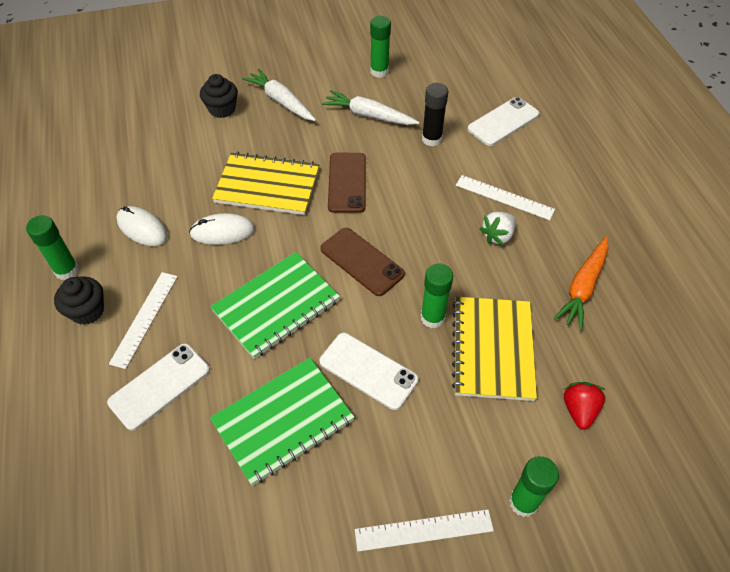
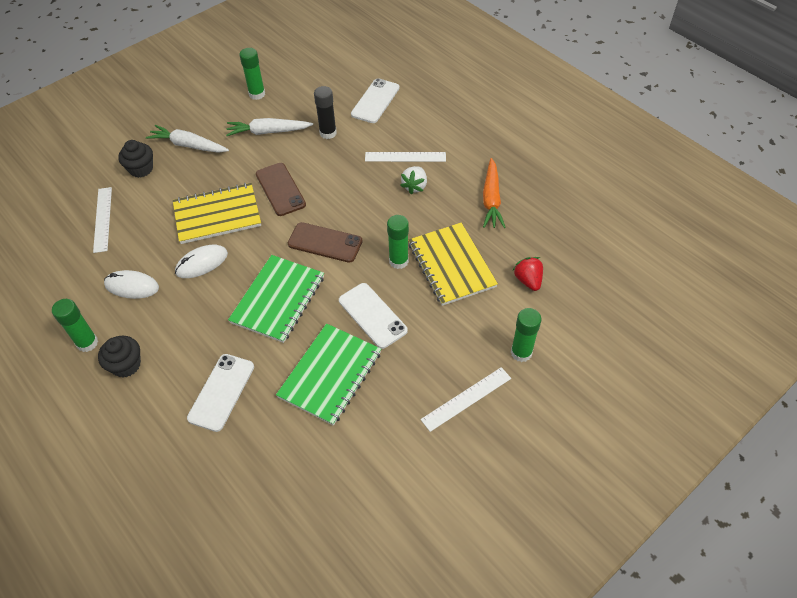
camera: 25 degrees left, 0 degrees up
white ruler [109,272,178,369] -> white ruler moved to [93,187,112,253]
white phone [319,333,418,410] -> white phone turned 45 degrees clockwise [339,283,408,349]

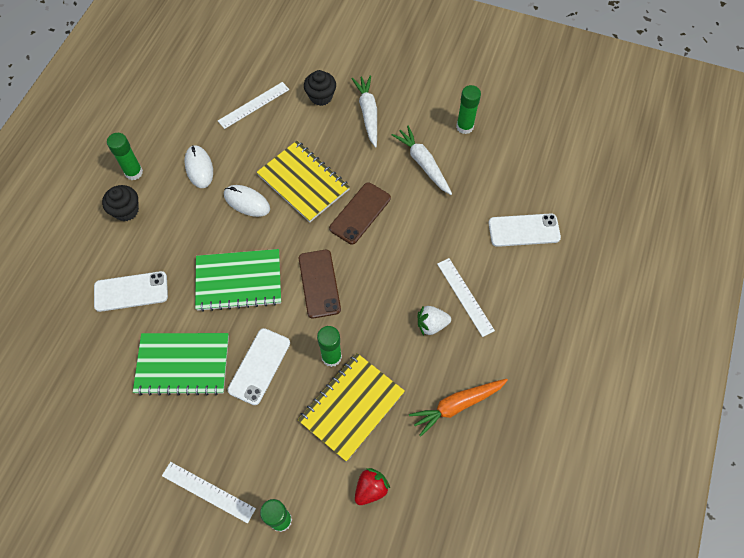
camera: 60 degrees right, 10 degrees up
black glue stick [314,86,337,139] -> none

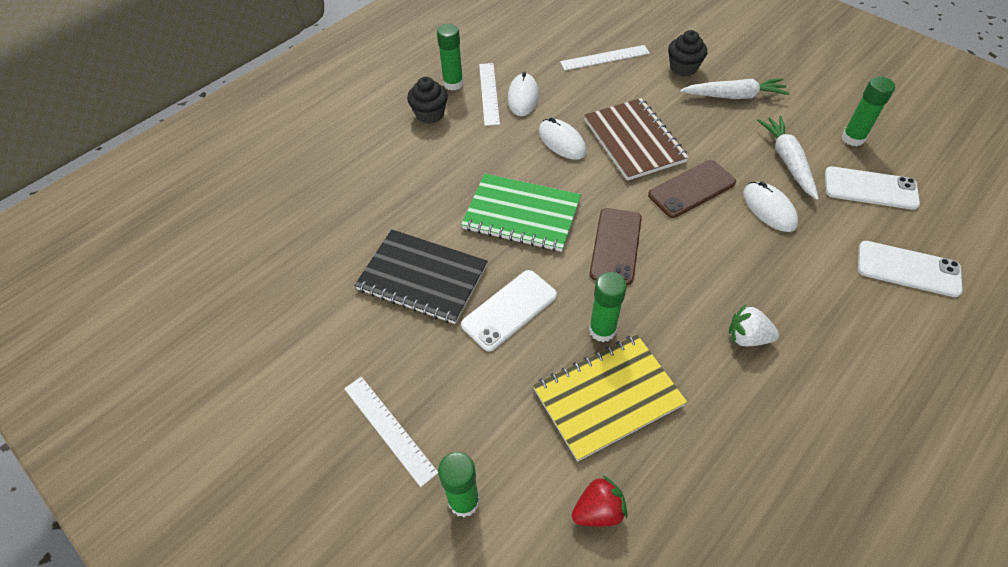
camera: 25 degrees right, 10 degrees down
white phone [94,271,168,312] -> white phone moved to [825,167,920,210]
green notebook [133,333,229,395] -> black notebook [354,229,488,324]
yellow notebook [257,141,350,222] -> brown notebook [584,98,689,181]
white carrot [352,75,377,147] -> white carrot turned 75 degrees clockwise [680,78,790,99]
orange carrot [409,379,508,437] -> none
white ruler [437,258,495,337] -> white ruler moved to [479,63,500,126]
none -> white mouse [743,182,799,232]

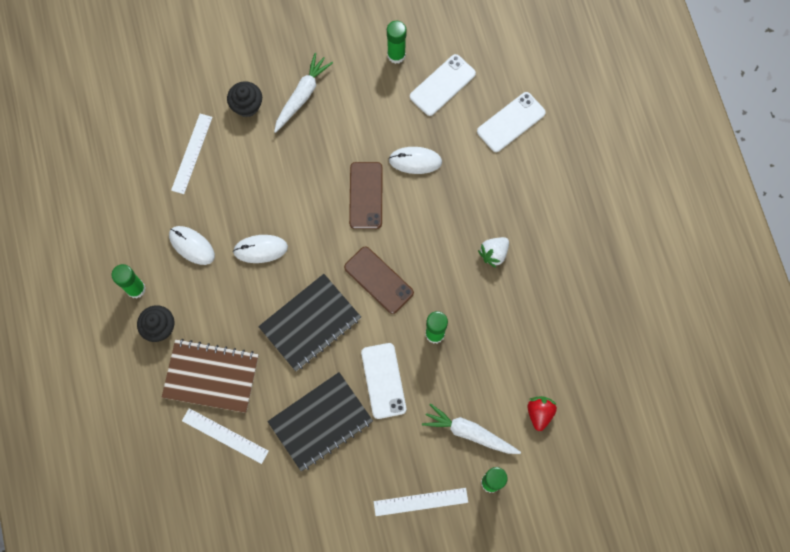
camera: 60 degrees left, 20 degrees up
green notebook [461,174,581,252] -> black notebook [258,274,361,371]
white ruler [479,63,500,126] -> white ruler moved to [182,408,269,464]
yellow notebook [533,334,687,462] -> none
brown notebook [584,98,689,181] -> brown notebook moved to [162,339,259,413]
white carrot [757,116,819,200] -> white carrot moved to [422,403,521,454]

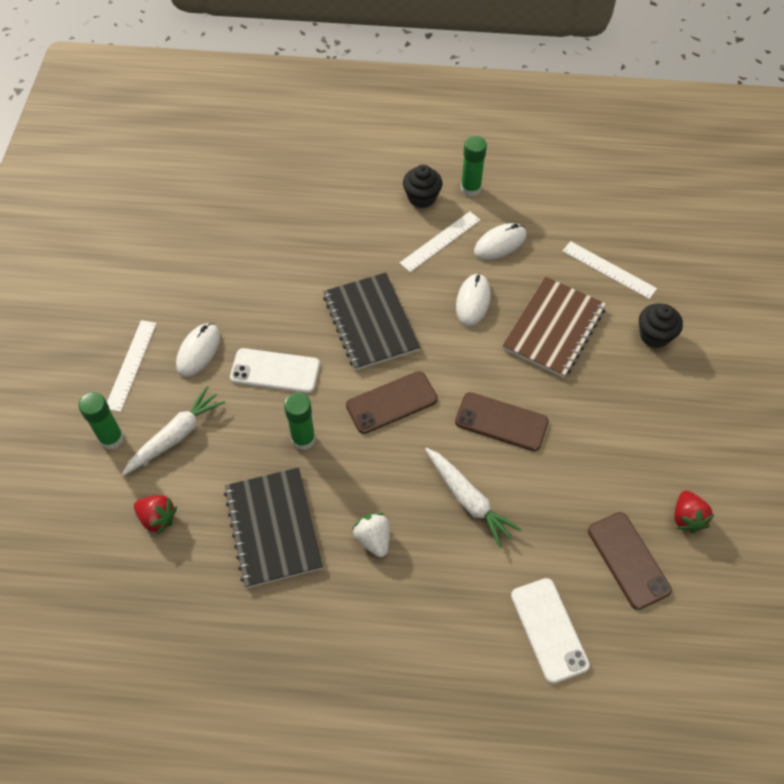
camera: 110 degrees right, 15 degrees down
brown notebook [162,339,259,413] -> brown notebook moved to [502,276,606,378]
white ruler [182,408,269,464] -> white ruler moved to [400,212,480,272]
black notebook [267,372,373,472] -> black notebook moved to [224,468,323,588]
white carrot [274,53,333,133] -> white carrot moved to [425,448,522,548]
green glue stick [387,21,406,64] -> red strawberry [674,490,715,533]
white mouse [389,147,442,174] -> white mouse moved to [176,323,220,377]
white phone [410,54,476,116] -> brown phone [588,512,672,610]

